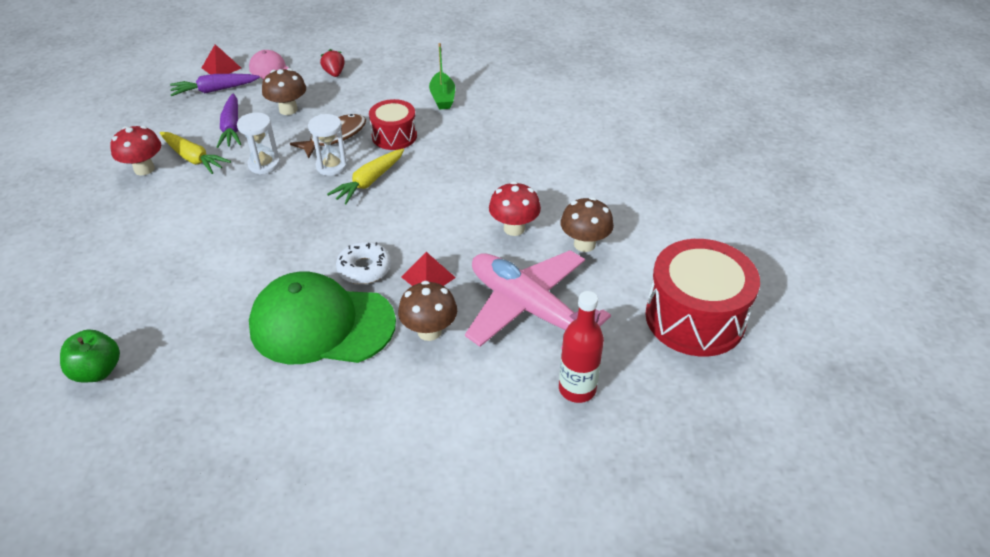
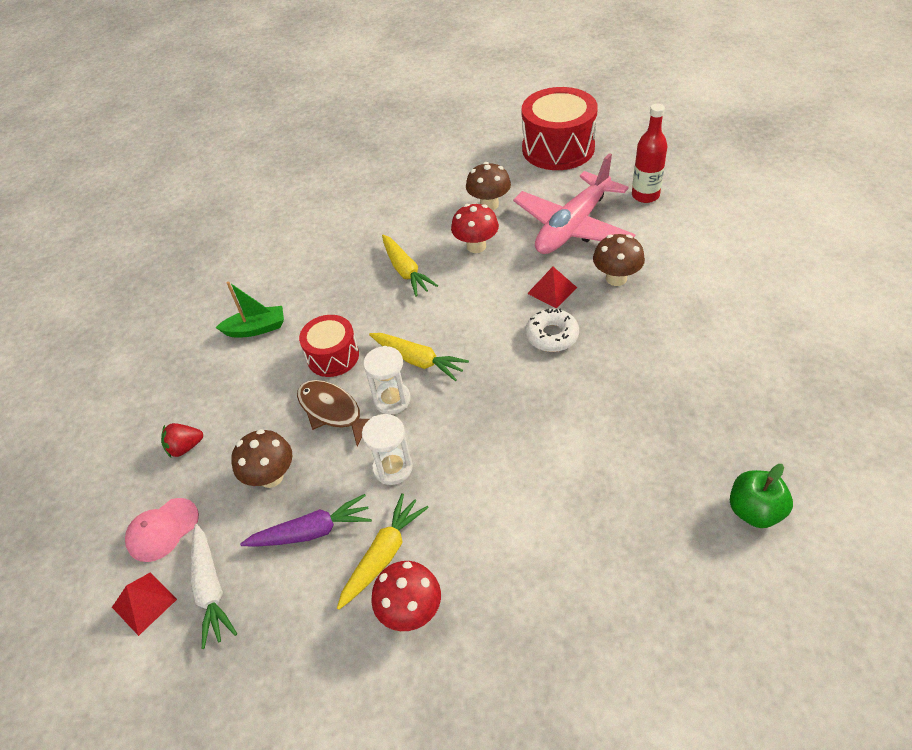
camera: 90 degrees left, 5 degrees up
purple carrot [170,74,260,96] -> white carrot [191,524,237,649]
green cap [249,271,396,364] -> none
none -> yellow carrot [382,235,438,297]

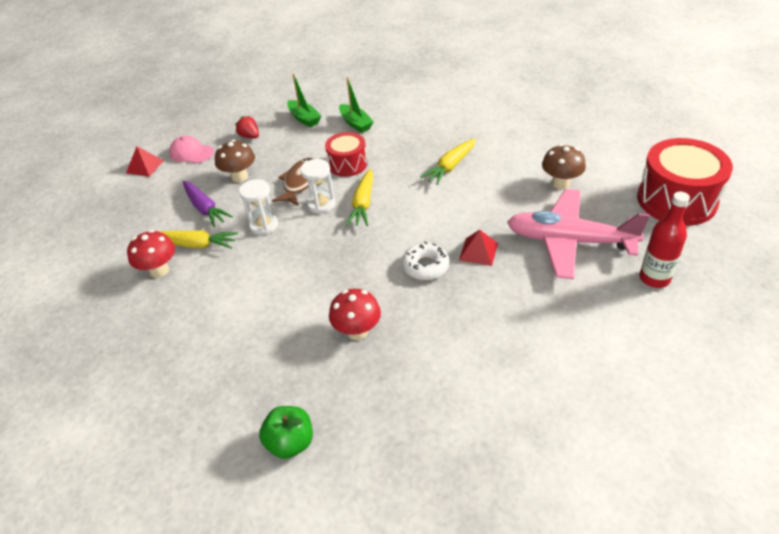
camera: 65 degrees right, 5 degrees down
white carrot [191,524,237,649] -> none
red mushroom [451,204,499,253] -> red mushroom moved to [329,289,381,340]
brown mushroom [593,234,645,286] -> none
none -> green boat [287,73,321,127]

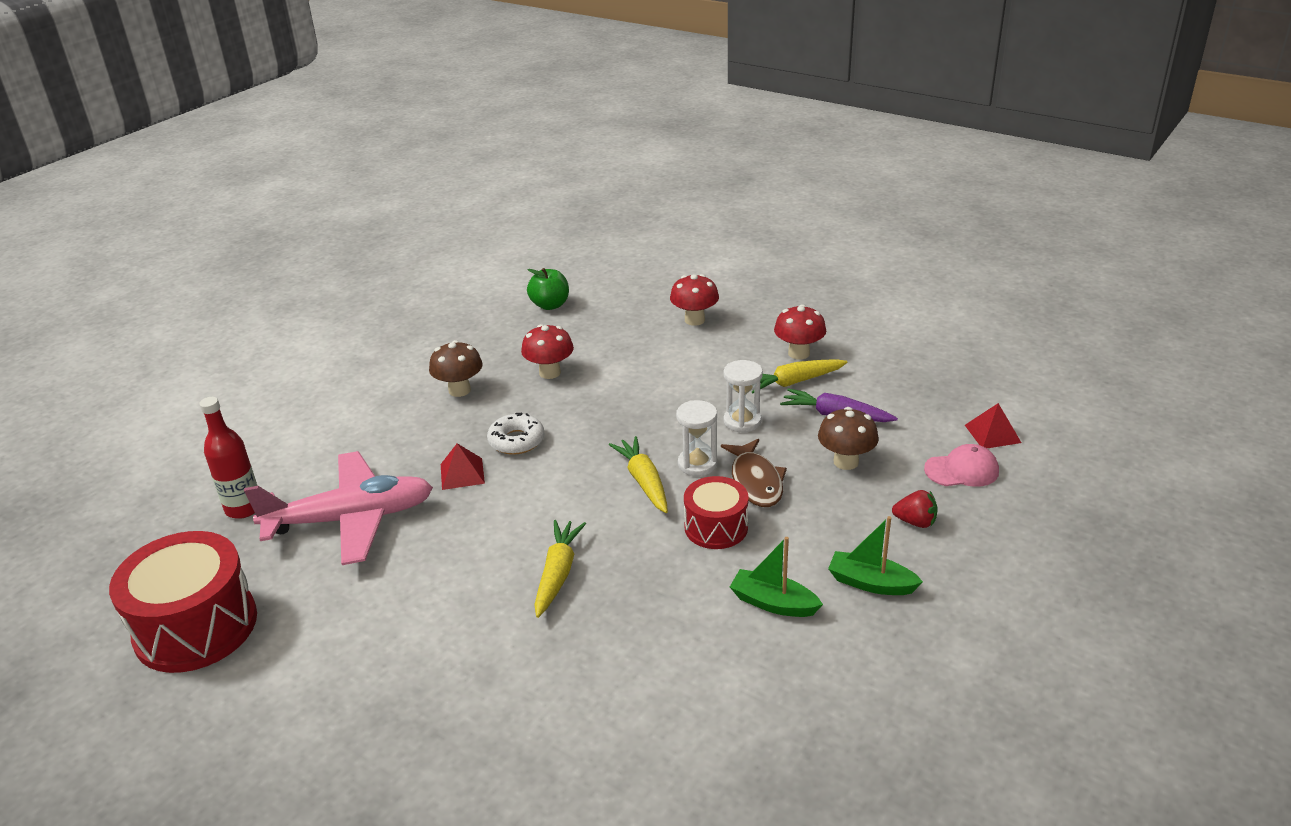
camera: 150 degrees right, 10 degrees down
brown mushroom [542,144,586,189] -> brown mushroom moved to [429,340,483,397]
none -> red mushroom [670,274,719,326]

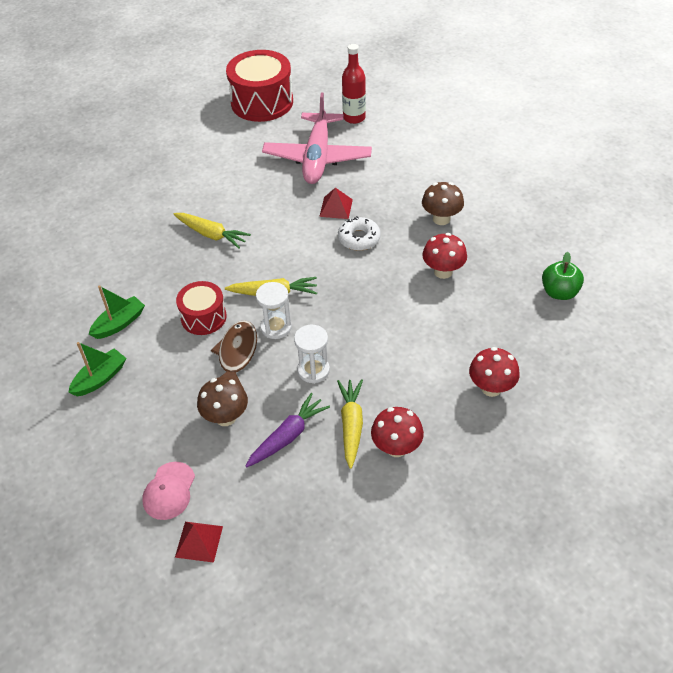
camera: 110 degrees right, 15 degrees up
brown fish [721,439,787,507] -> brown fish turned 90 degrees clockwise [211,320,257,389]
red strawberry [892,490,938,528] -> none

